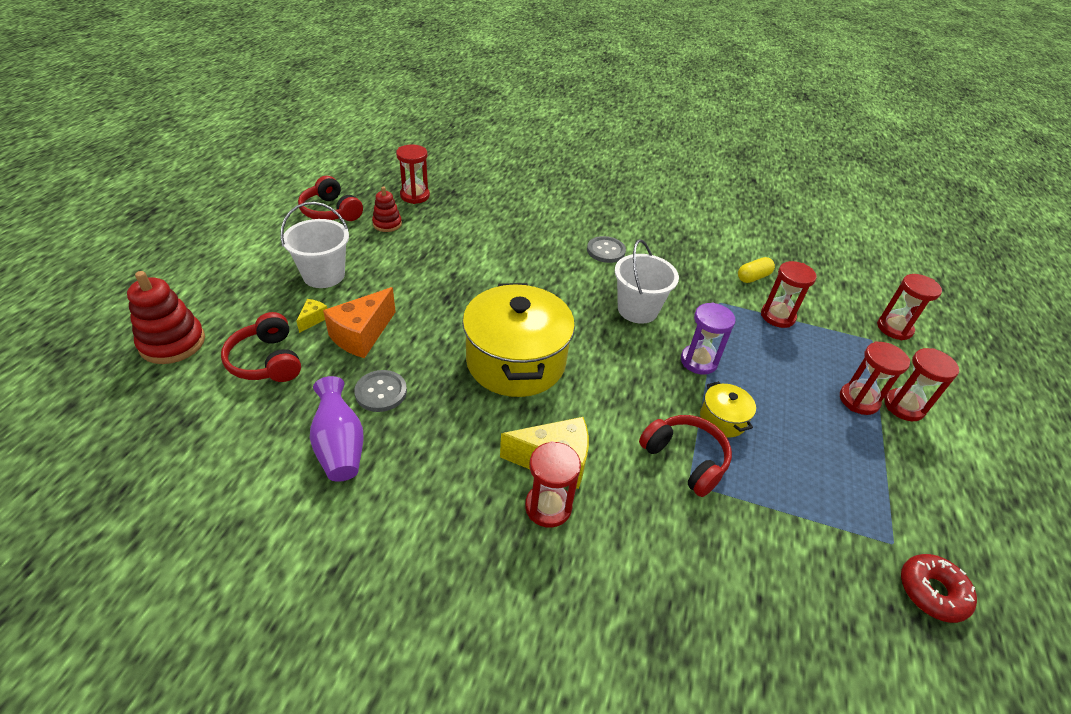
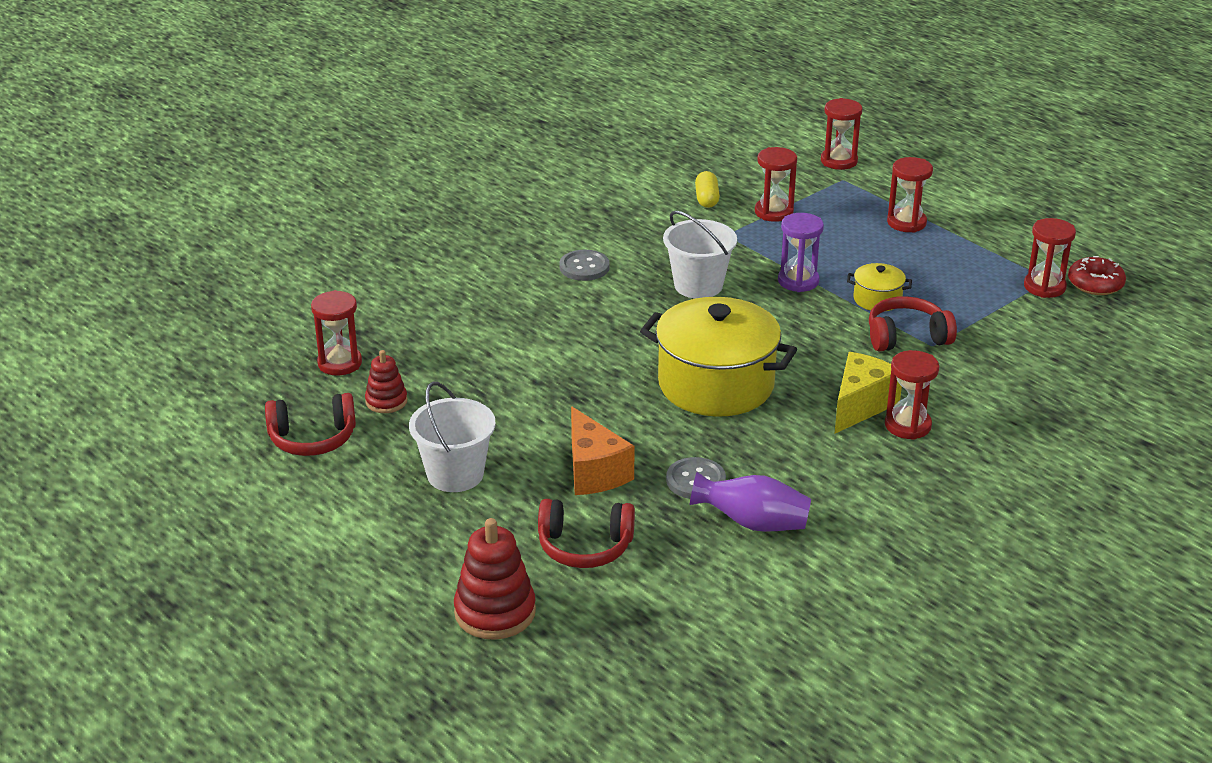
camera: 55 degrees left, 10 degrees down
yellow cheese [296,299,327,333] -> none
red hourglass [884,348,959,421] -> red hourglass moved to [1024,218,1076,298]

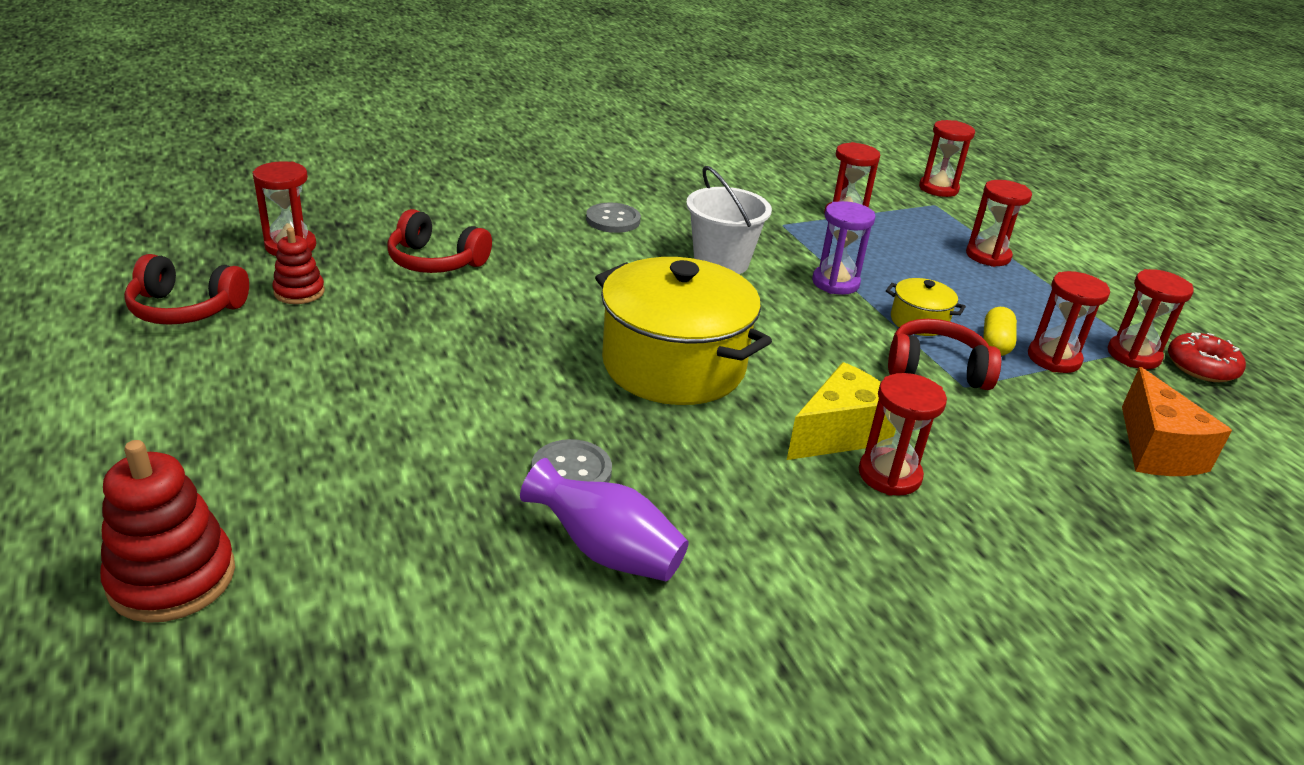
camera: 15 degrees right, 0 degrees up
white bucket [409,382,496,492] -> none
red headphones [538,499,635,568] -> red headphones moved to [387,209,492,273]
orange cheese [571,406,635,495] -> orange cheese moved to [1122,367,1232,476]
yellow capsule [695,171,720,208] -> yellow capsule moved to [983,307,1017,356]
none -> red hourglass [1028,271,1110,373]

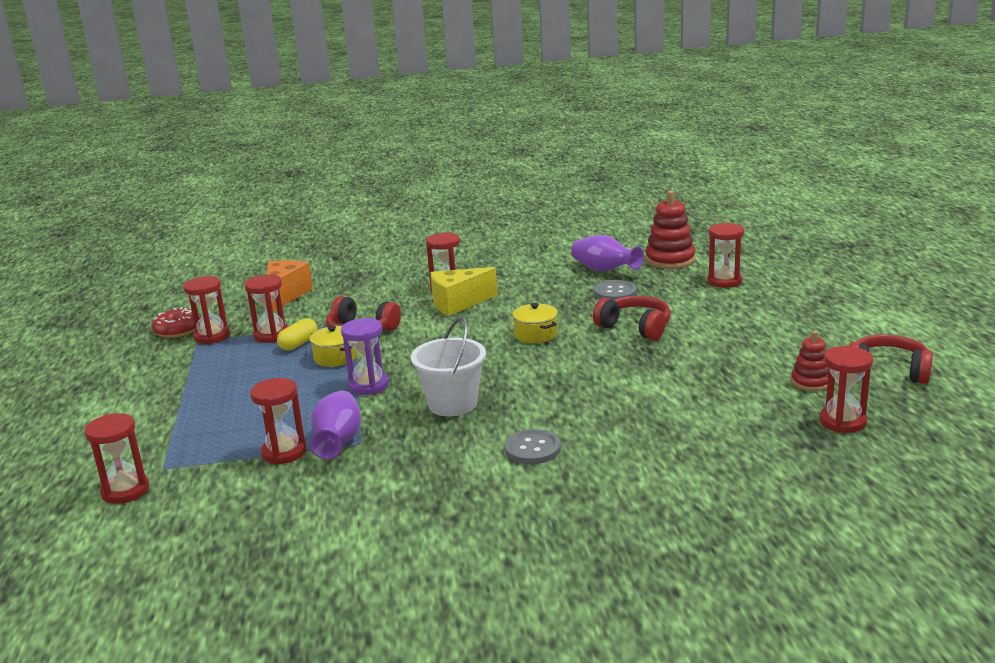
camera: 160 degrees left, 10 degrees down
red stacking toy [100,440,235,623] -> red stacking toy moved to [645,190,696,269]
red headphones [387,209,492,273] -> red headphones moved to [593,296,671,340]
yellow pot [595,257,772,405] -> yellow pot [512,303,558,343], size x0.45
red hourglass [966,180,1032,267] -> red hourglass moved to [707,223,744,288]
none -> purple vase [310,390,361,459]

